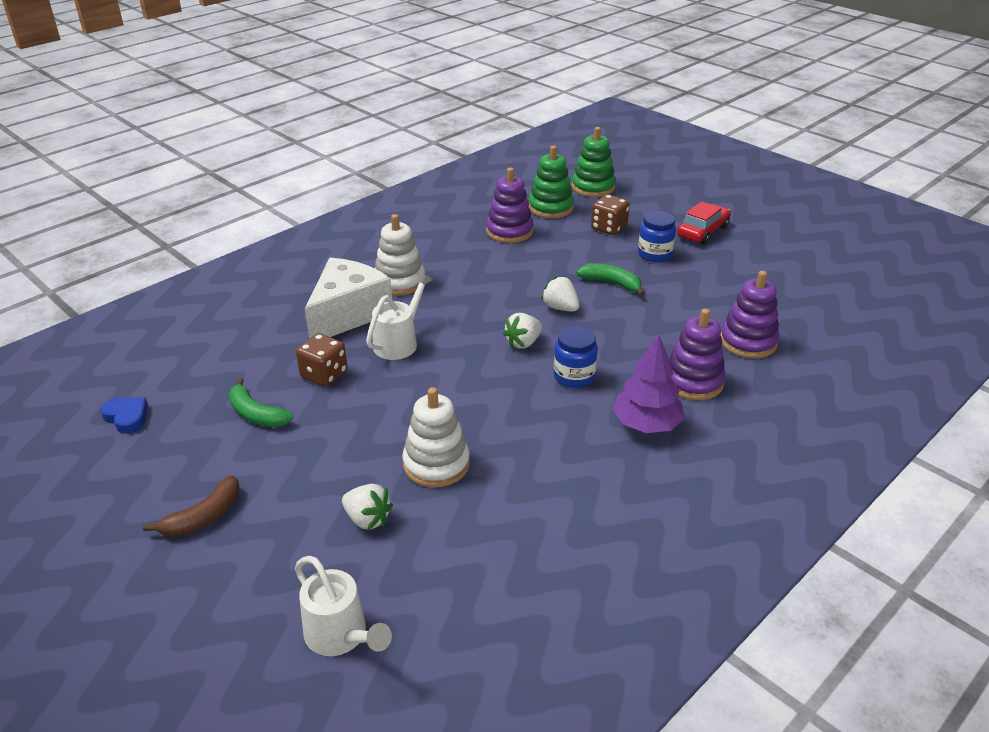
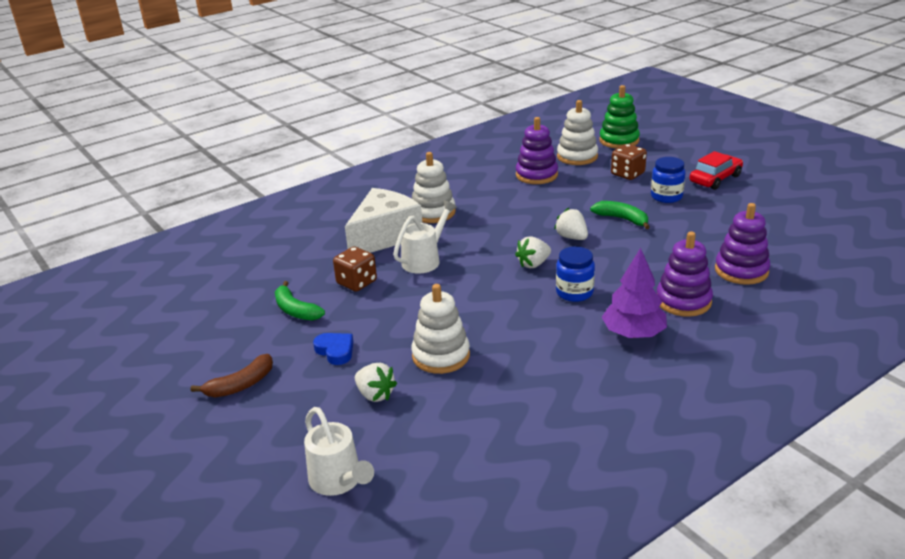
camera: 10 degrees right, 5 degrees down
blue heart [100,398,148,434] -> blue heart moved to [313,333,353,365]
green stacking toy [529,146,574,218] -> white stacking toy [557,100,598,165]

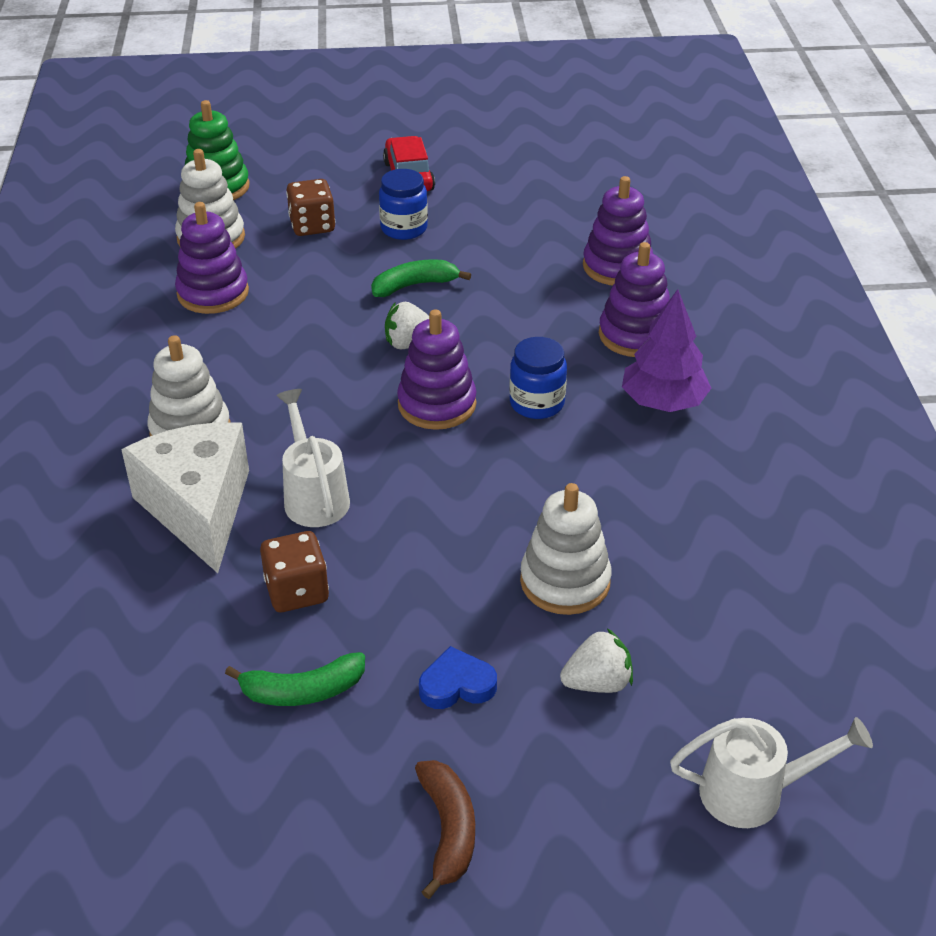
camera: 60 degrees left, 10 degrees up
white strawberry [515,236,551,268] -> purple stacking toy [397,309,476,430]

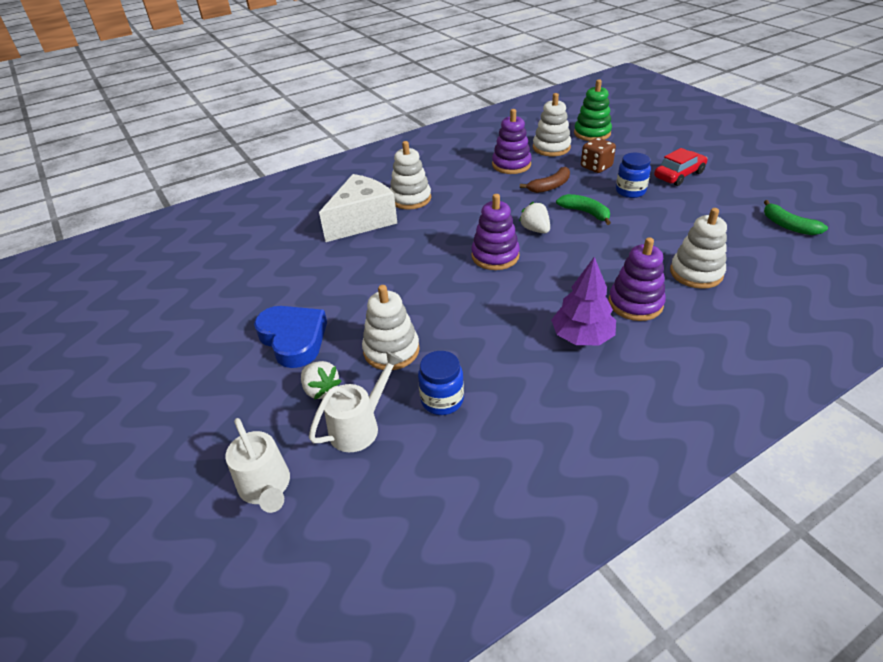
camera: 65 degrees right, 0 degrees up
green banana [225,652,365,706] -> green banana moved to [764,200,828,235]
brown dice [260,531,329,612] -> none
white watering can [276,389,350,527] -> white watering can moved to [309,351,404,452]
brown banana [415,760,475,899] -> brown banana moved to [520,167,570,193]
blue heart [419,646,497,709] -> blue heart [254,306,327,368], size x1.83
blue jar [509,337,567,419] -> blue jar moved to [418,351,464,415]
purple stacking toy [583,176,653,286] -> white stacking toy [670,208,727,289]

